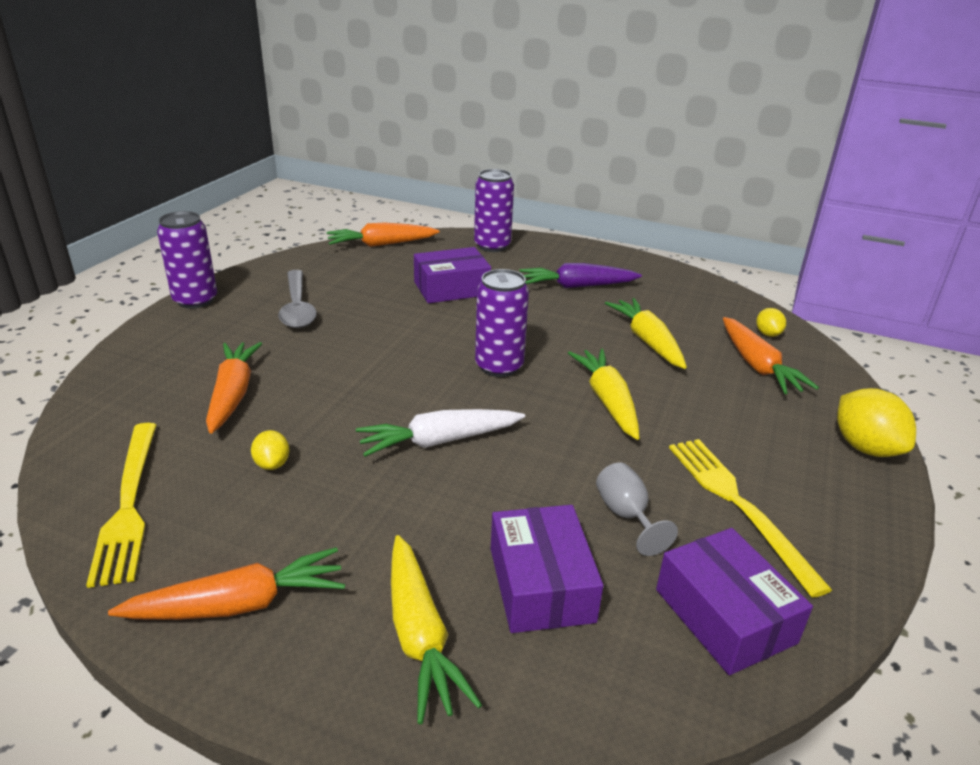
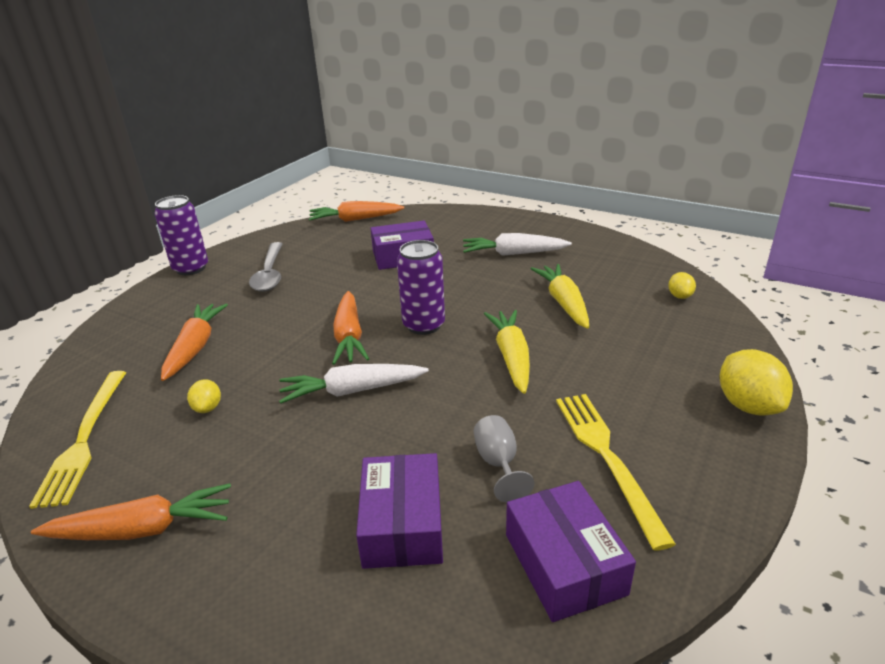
camera: 10 degrees right, 0 degrees up
yellow carrot [391,535,482,724] -> none
purple can [474,169,514,252] -> none
purple carrot [520,263,642,288] -> white carrot [463,233,572,256]
orange carrot [723,317,819,394] -> orange carrot moved to [332,291,369,365]

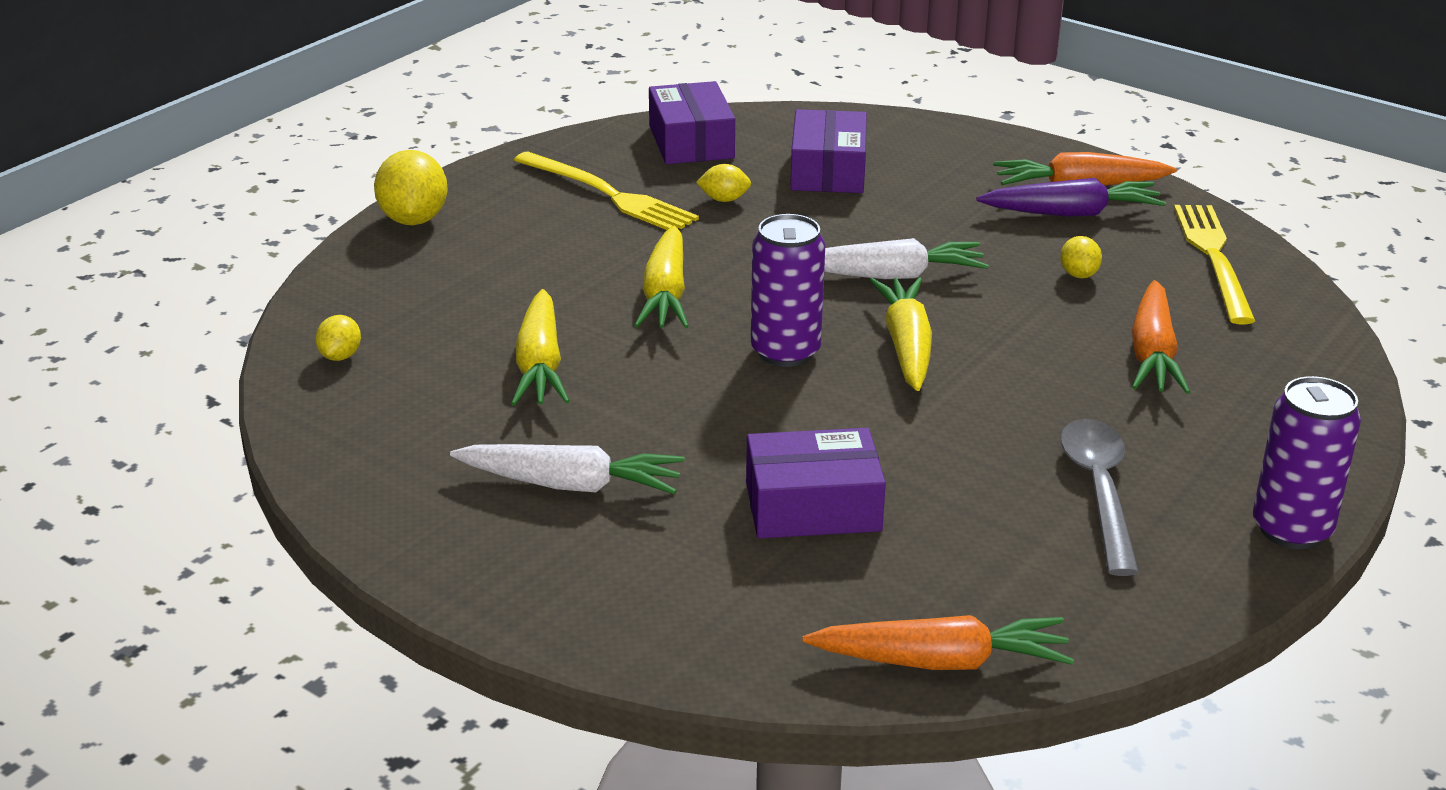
camera: 175 degrees left, 0 degrees up
orange carrot [332,291,369,365] -> yellow carrot [870,278,932,391]
grey goblet [474,415,534,502] -> yellow lemon [696,164,751,202]
yellow fork [556,394,676,551] -> yellow fork turned 45 degrees counterclockwise [514,151,699,230]
none -> purple carrot [976,178,1166,217]

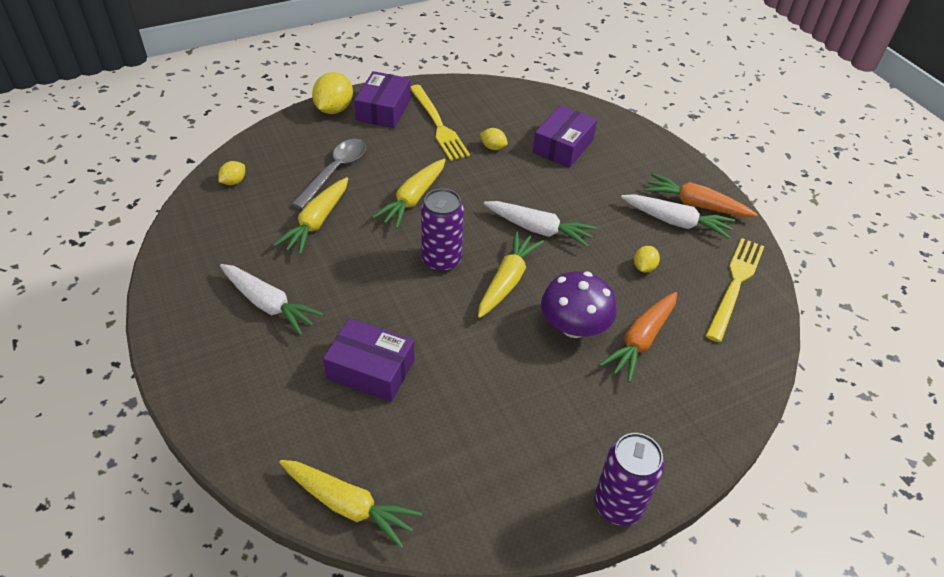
camera: 25 degrees right, 15 degrees up
purple box [649,81,735,164] -> purple box moved to [354,71,411,128]
orange carrot [802,615,1074,670] -> yellow carrot [279,460,422,549]
purple carrot [976,178,1166,217] -> white carrot [621,194,735,239]
grey spoon [1060,419,1139,576] -> grey spoon moved to [292,139,366,209]
none -> purple mushroom [541,271,617,338]

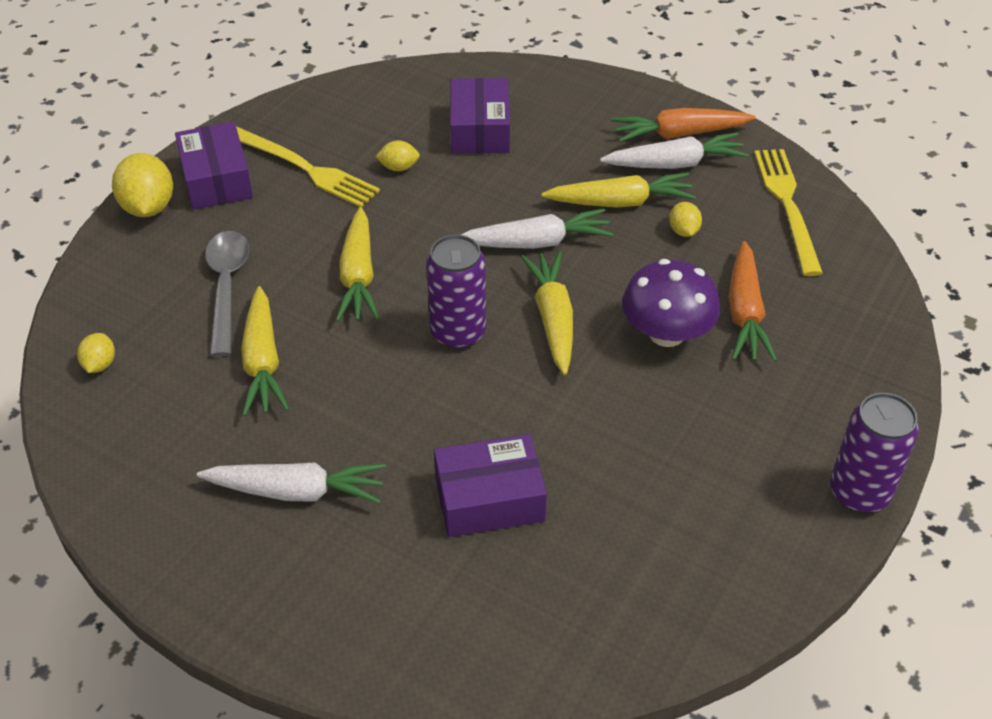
camera: 30 degrees left, 0 degrees up
yellow carrot [279,460,422,549] -> yellow carrot moved to [541,173,696,208]

